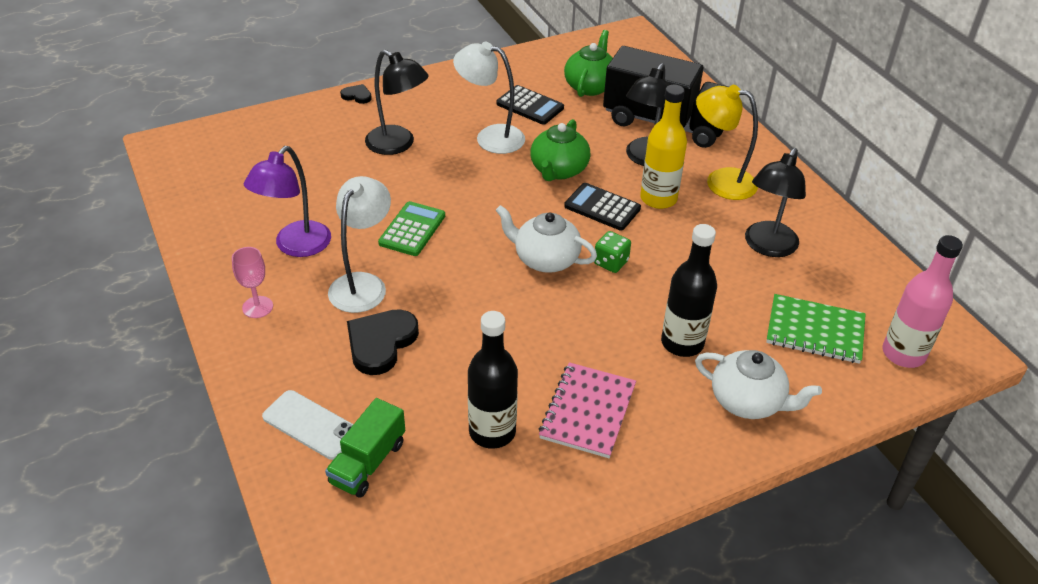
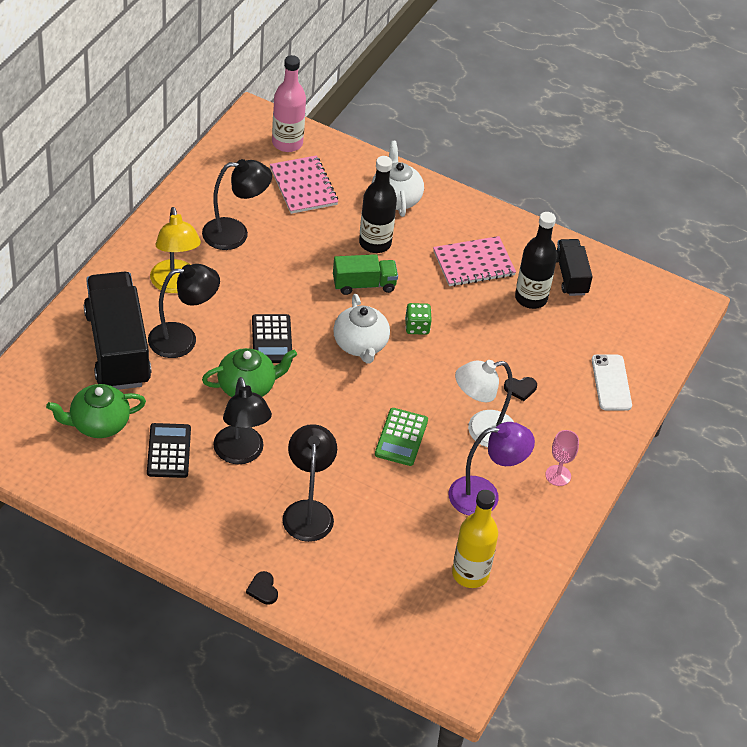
camera: 130 degrees left, 5 degrees up
green truck [325,398,405,498] -> green truck moved to [333,254,398,295]
black heart [347,309,419,375] -> black heart [504,377,537,401], size x0.50
green calculator [378,201,445,256] -> green calculator turned 60 degrees counterclockwise [375,408,428,466]
white lamp [453,42,525,154] -> black lamp [213,377,272,464]
green dice [594,231,631,273] -> green dice moved to [405,303,432,335]
yellow bottle [640,85,687,209] -> yellow bottle moved to [452,490,498,588]
green notebook [766,294,866,364] -> pink notebook [270,155,338,214]
none -> black truck [556,239,593,296]

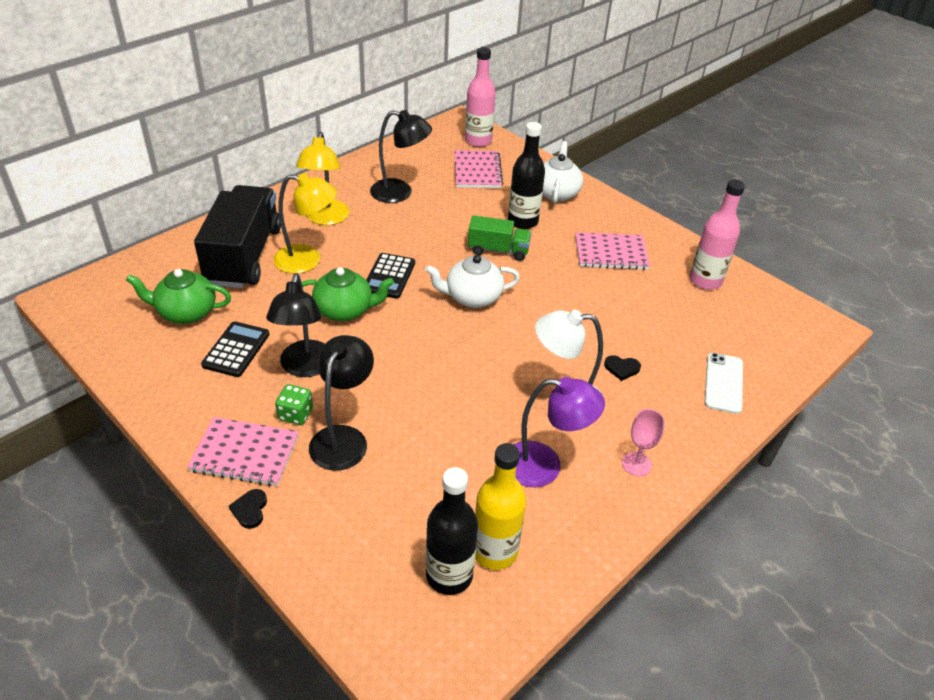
camera: 20 degrees right, 5 degrees down
black lamp [148,264,220,358] -> yellow lamp [273,173,337,274]
white teapot [333,294,390,364] -> white teapot turned 75 degrees clockwise [425,255,520,308]
green calculator [375,408,428,466] -> none
green dice [405,303,432,335] -> green dice moved to [275,384,313,425]
black bottle [515,212,557,309] -> black bottle moved to [426,467,478,595]
black truck [556,239,593,296] -> pink bottle [690,179,745,290]
none -> pink notebook [187,417,299,486]

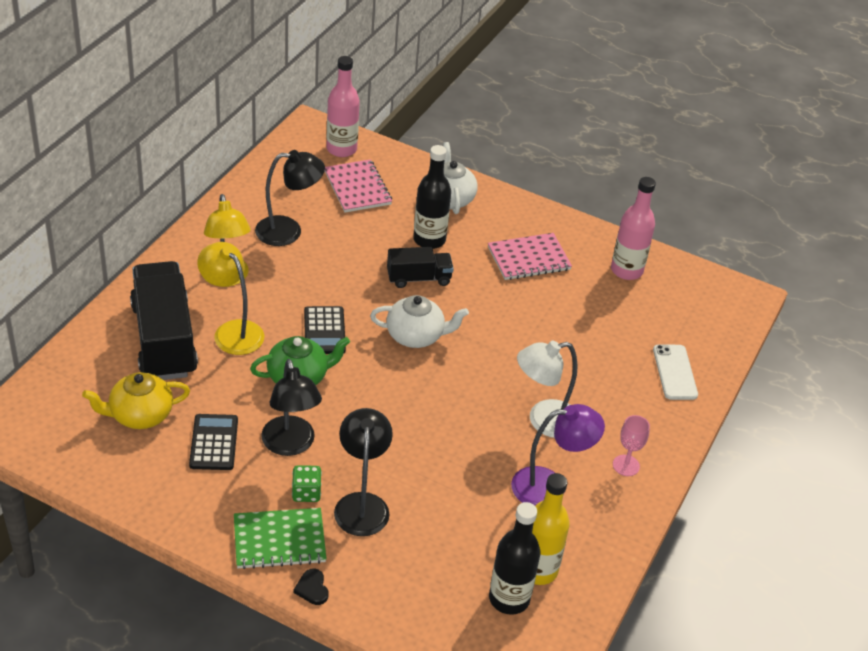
camera: 20 degrees left, 0 degrees up
green teapot [126,269,231,324] -> yellow teapot [82,372,190,429]
pink notebook [187,417,299,486] -> green notebook [234,508,327,569]
yellow lamp [273,173,337,274] -> yellow lamp turned 120 degrees counterclockwise [197,242,264,355]
white teapot [425,255,520,308] -> white teapot turned 150 degrees counterclockwise [370,295,469,348]
green truck [468,215,531,261] -> black truck [387,247,454,288]
black heart [604,355,641,381] -> none

